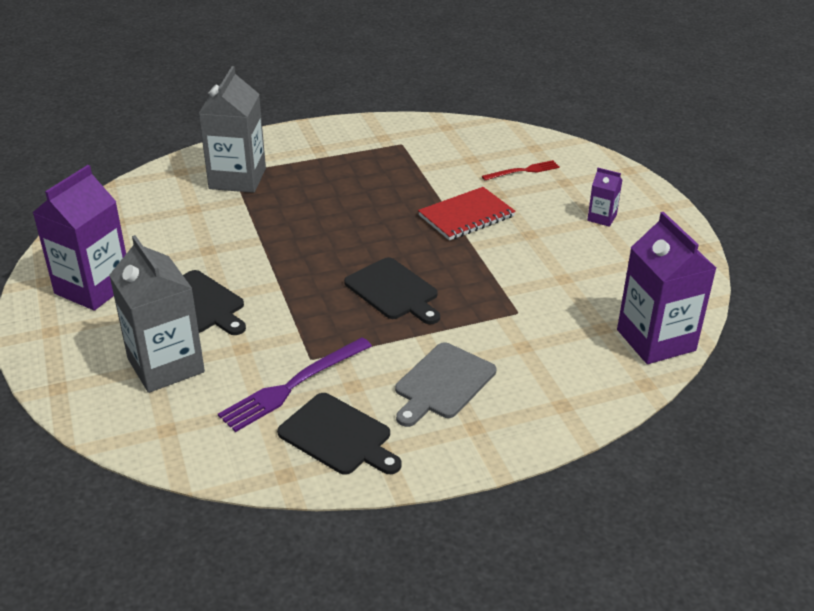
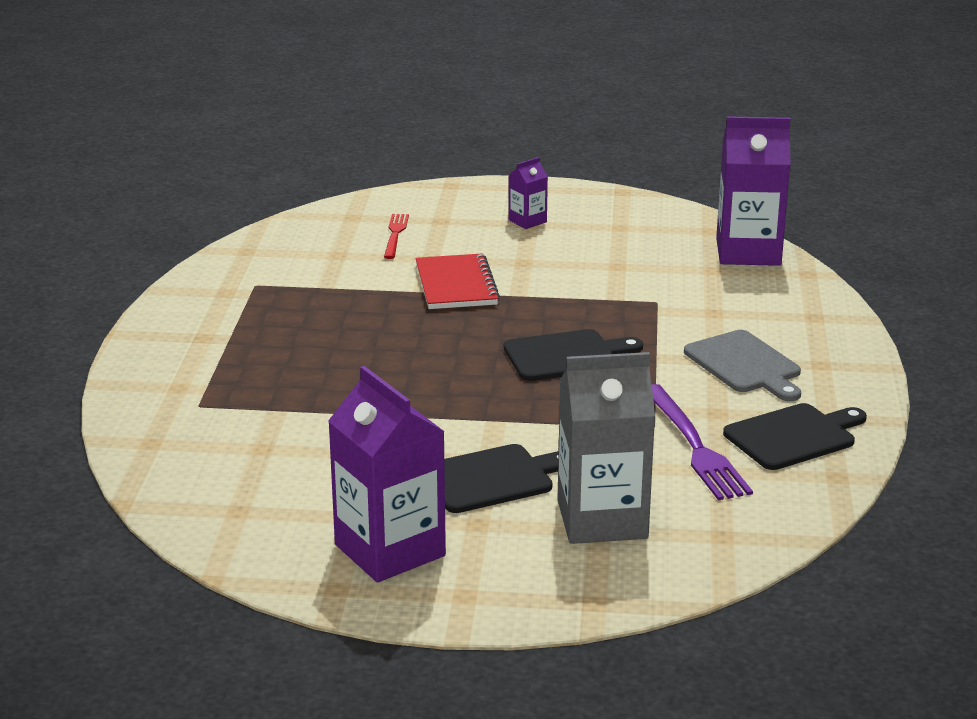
camera: 65 degrees left, 10 degrees down
grey carton [198,66,266,193] -> none

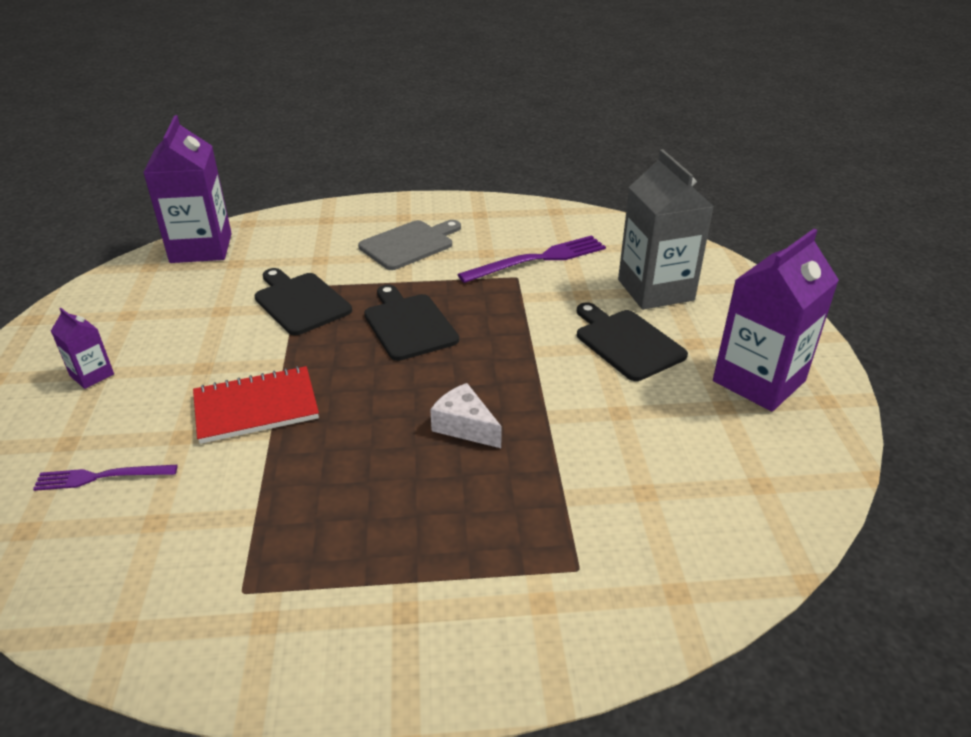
camera: 100 degrees left, 10 degrees up
red fork [384,214,409,259] -> purple fork [33,465,178,491]
black cutting board [723,403,867,470] -> black cutting board moved to [254,268,352,335]
none -> white cheese [430,383,502,448]

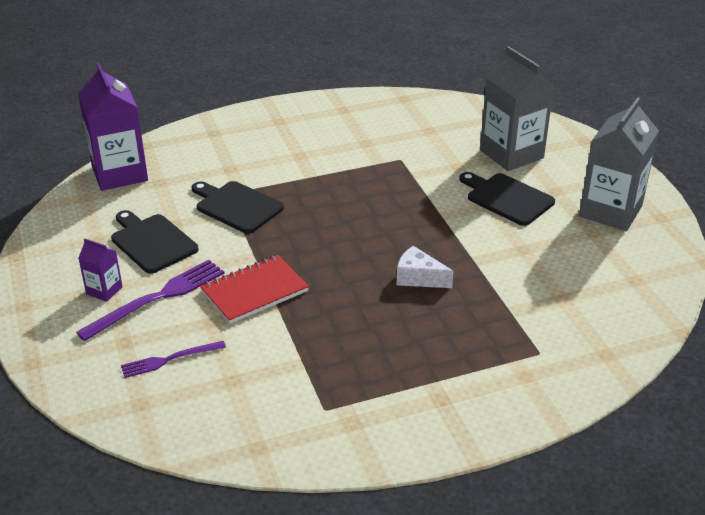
camera: 15 degrees left, 0 degrees up
grey cutting board [358,220,461,270] -> none
black cutting board [364,285,459,361] -> black cutting board moved to [111,210,199,274]
purple fork [457,235,606,283] -> purple fork moved to [76,260,225,341]
purple carton [713,229,839,412] -> grey carton [579,97,659,231]

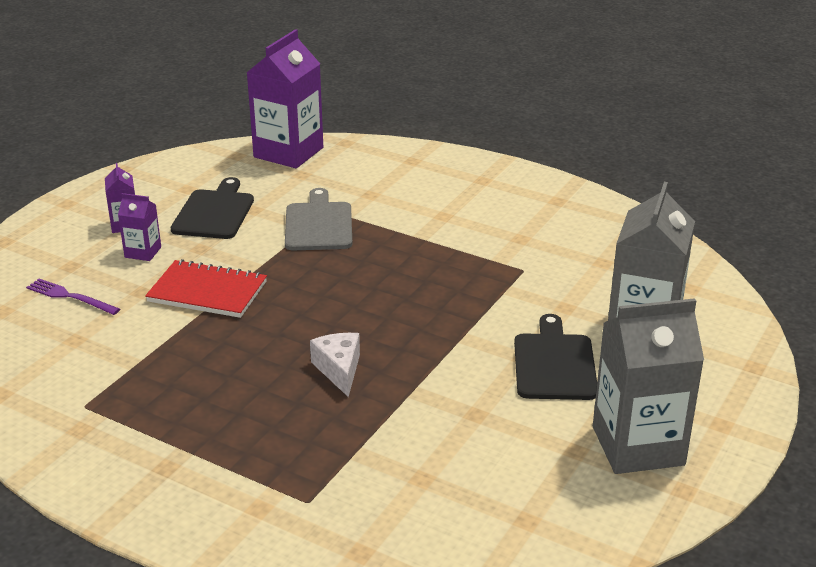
camera: 50 degrees right, 5 degrees down
purple fork [76,260,225,341] -> purple carton [118,193,161,261]
black cutting board [192,181,284,234] -> grey cutting board [285,188,352,250]

